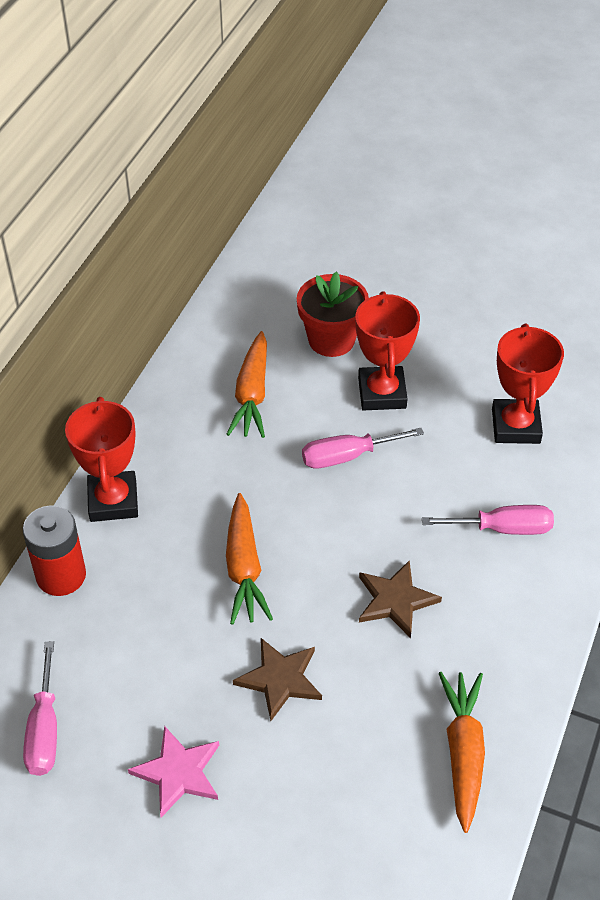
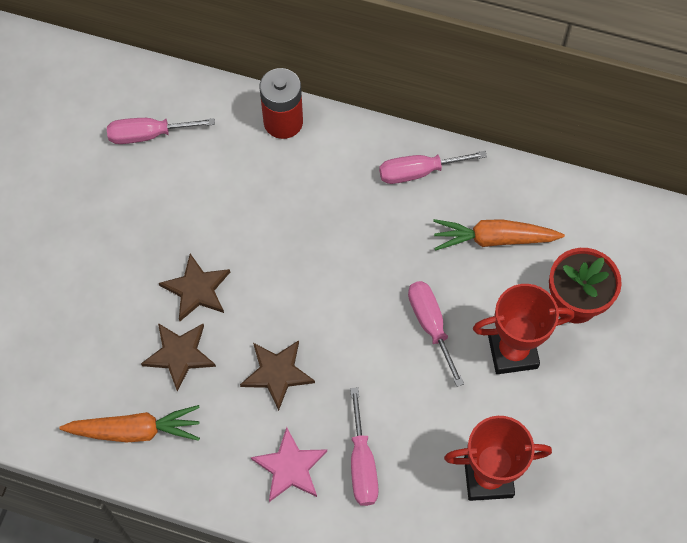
camera: 85 degrees right, 15 degrees up
red trophy [65,397,138,522] -> none
pink star [128,726,219,818] -> pink star moved to [251,427,327,502]
orange carrot [226,493,273,625] -> none
none -> brown star [141,323,216,392]
none -> pink screwdriver [379,151,487,184]

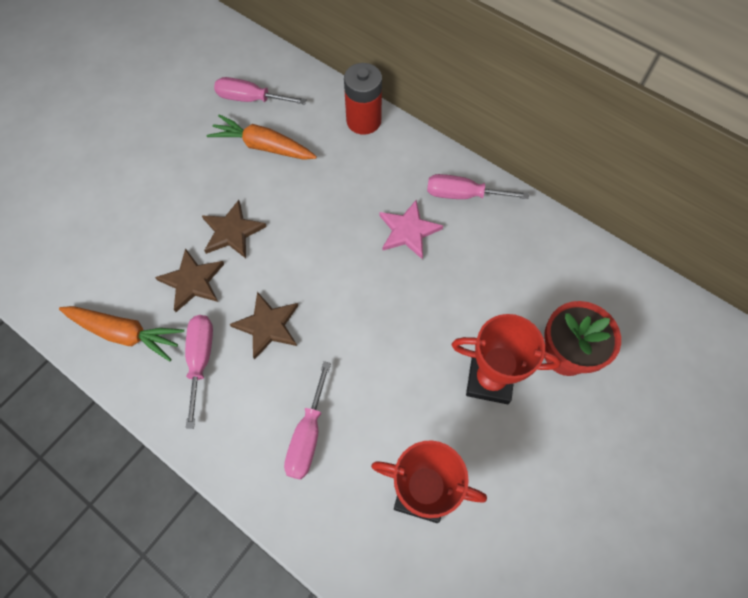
camera: 20 degrees right, 0 degrees up
pink star [251,427,327,502] -> pink star moved to [379,200,443,259]
pink screwdriver [408,281,464,387] -> pink screwdriver moved to [185,315,213,429]
orange carrot [433,219,565,251] -> orange carrot moved to [207,114,317,160]

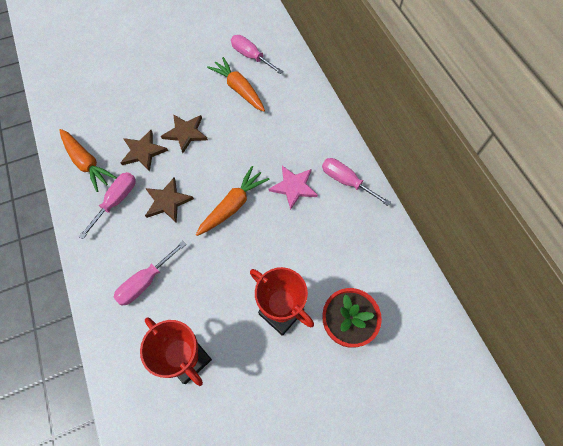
camera: 30 degrees right, 0 degrees up
red battery [344,63,382,135] -> none
none -> orange carrot [196,166,269,236]

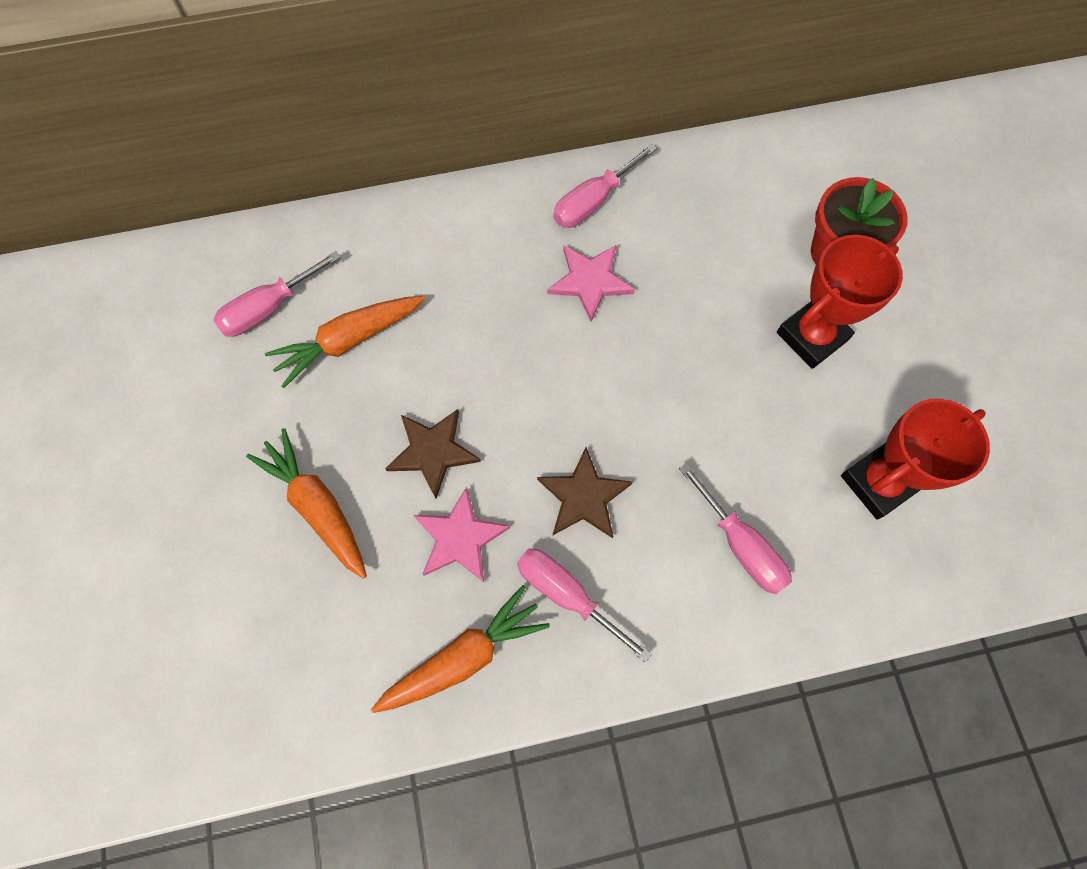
camera: 80 degrees left, 5 degrees up
brown star [121,130,168,172] -> pink star [414,486,510,582]
orange carrot [196,166,269,236] -> orange carrot moved to [246,428,367,579]

